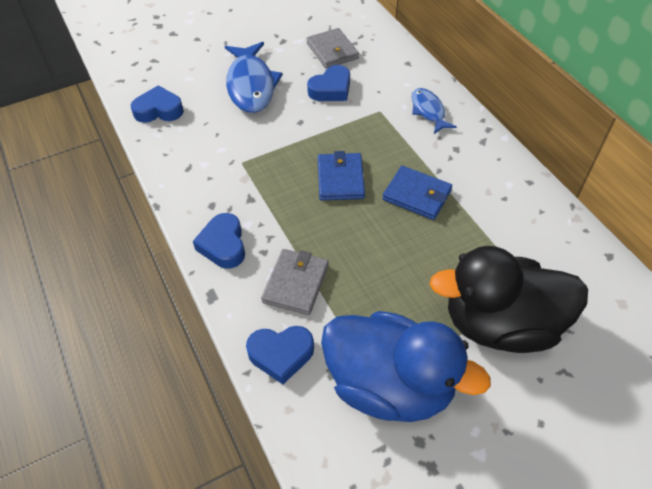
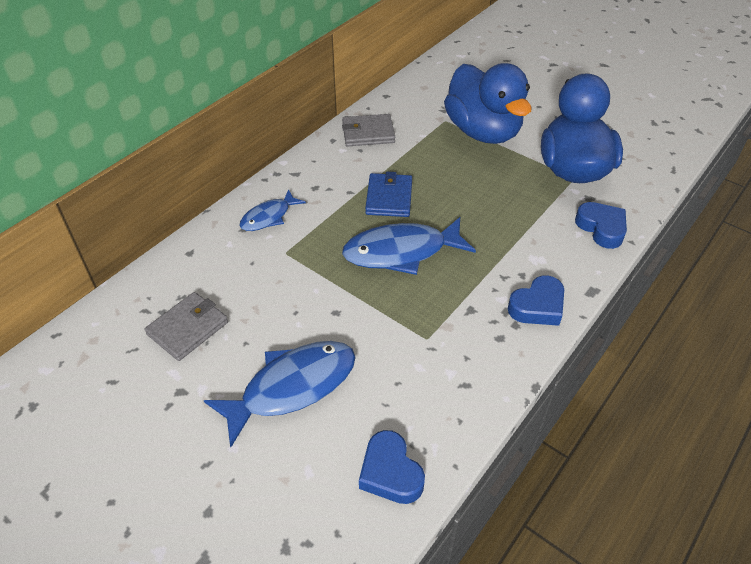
camera: 115 degrees left, 5 degrees down
grey wallet [261,249,329,315] -> grey wallet moved to [342,114,395,146]
blue heart [307,65,350,101] -> none
blue wallet [318,151,365,200] -> blue fish [342,217,476,275]
black duck [430,246,588,353] -> blue duck [444,63,532,144]

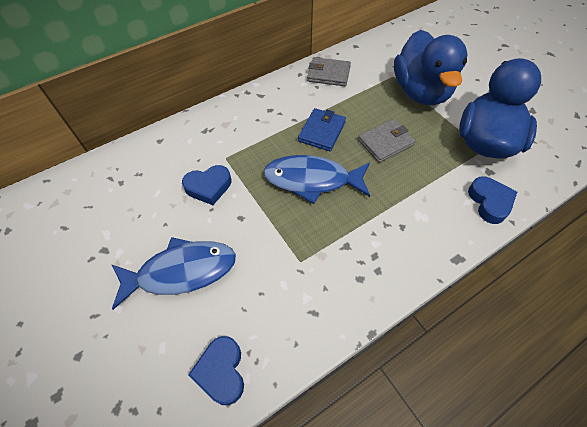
camera: 20 degrees right, 10 degrees up
grey wallet [145,292,228,361] -> grey wallet moved to [358,119,416,163]
blue fish [239,189,306,231] -> none
blue heart [508,275,564,326] -> blue heart moved to [182,165,231,205]

